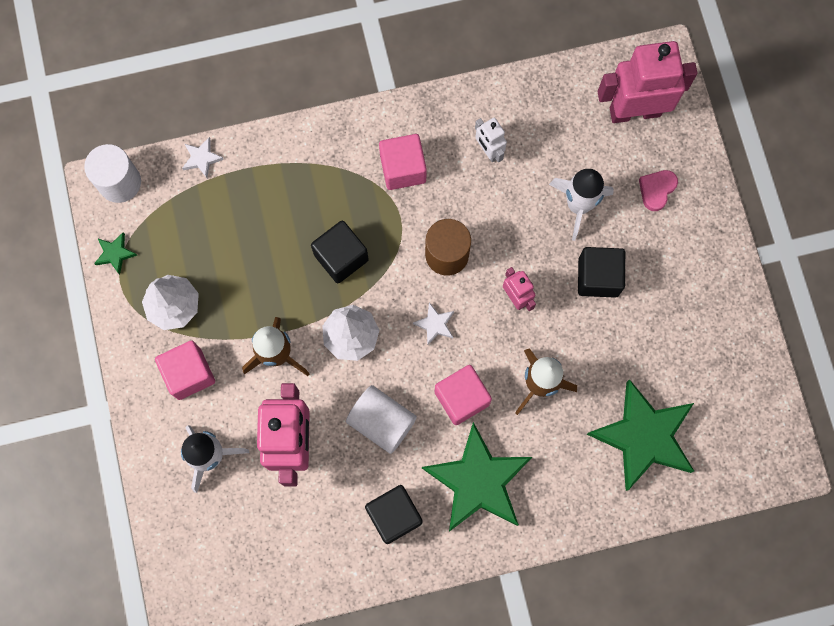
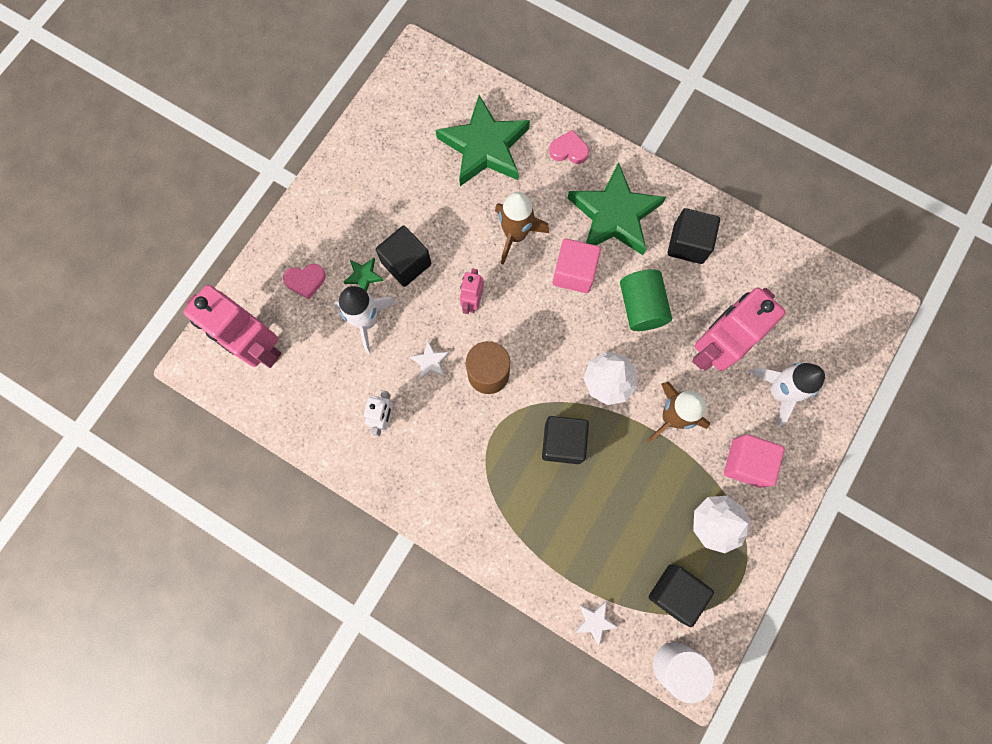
camera: 135 degrees left, 0 degrees up
green star [94,232,137,275] -> green star moved to [344,258,384,292]
white cylinder [346,385,417,454] -> green cylinder [620,269,672,331]
pink cube [379,134,427,190] -> none
white star [413,303,454,345] -> white star moved to [409,341,450,380]
none -> pink heart [549,130,589,164]
none -> black cube [649,564,714,627]

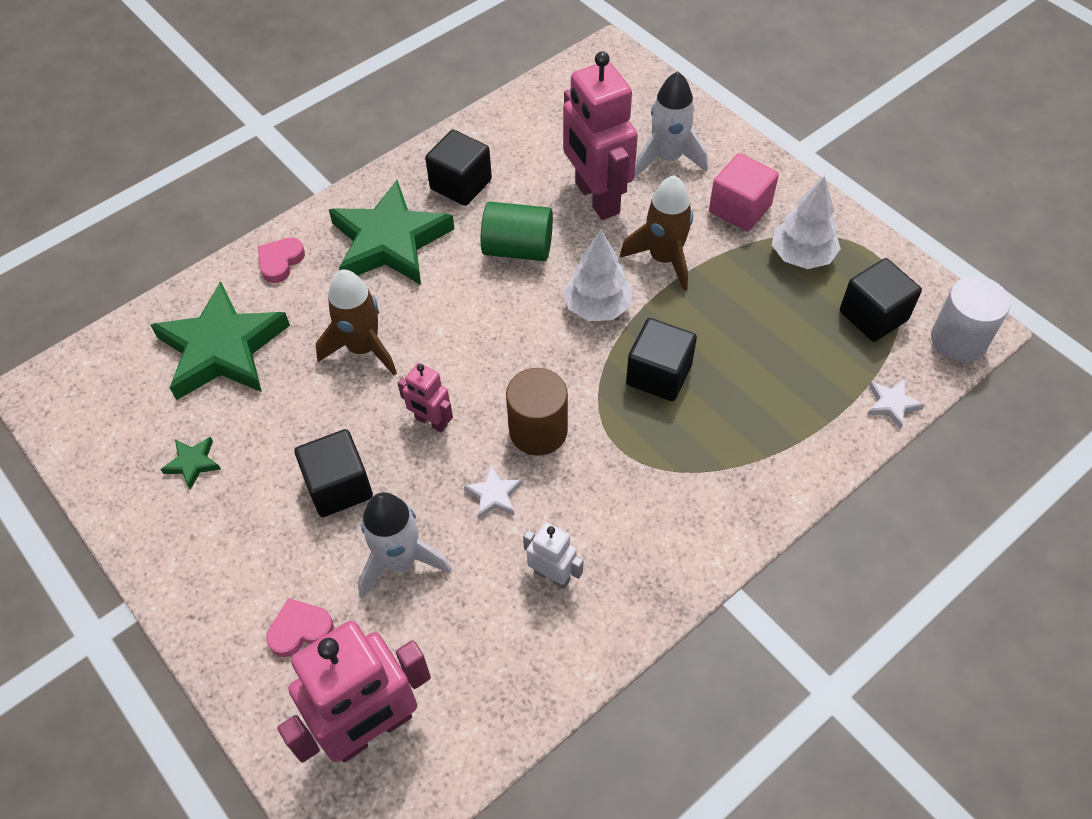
camera: 70 degrees left, 20 degrees down
pink heart [283,264,326,299] -> pink heart turned 120 degrees counterclockwise [266,598,334,657]
green star [344,258,384,292] -> green star moved to [160,437,221,490]
pink cube [553,239,601,293] -> none

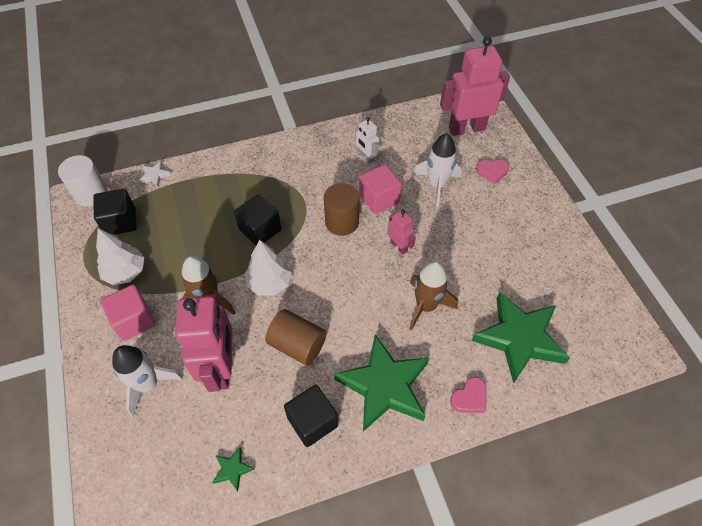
camera: 160 degrees left, 0 degrees up
green star [160,437,221,490] -> green star moved to [212,447,255,491]
black cube [295,429,373,517] -> none
white star [464,465,522,519] -> pink cube [359,164,402,214]
green cylinder [481,201,553,261] -> brown cylinder [265,309,326,365]

